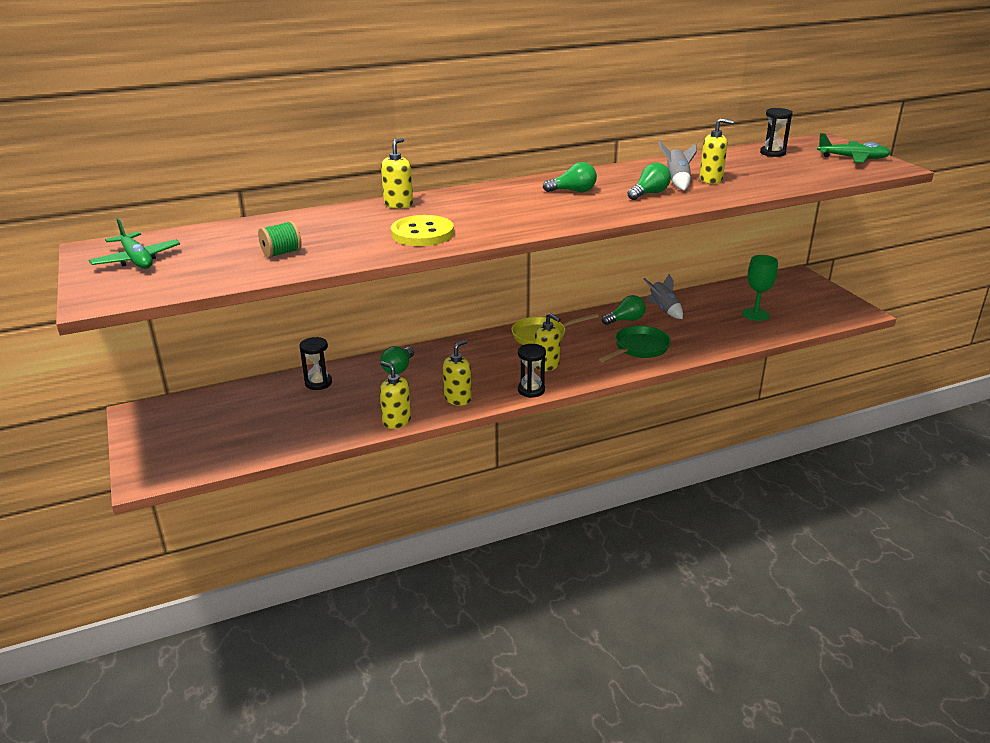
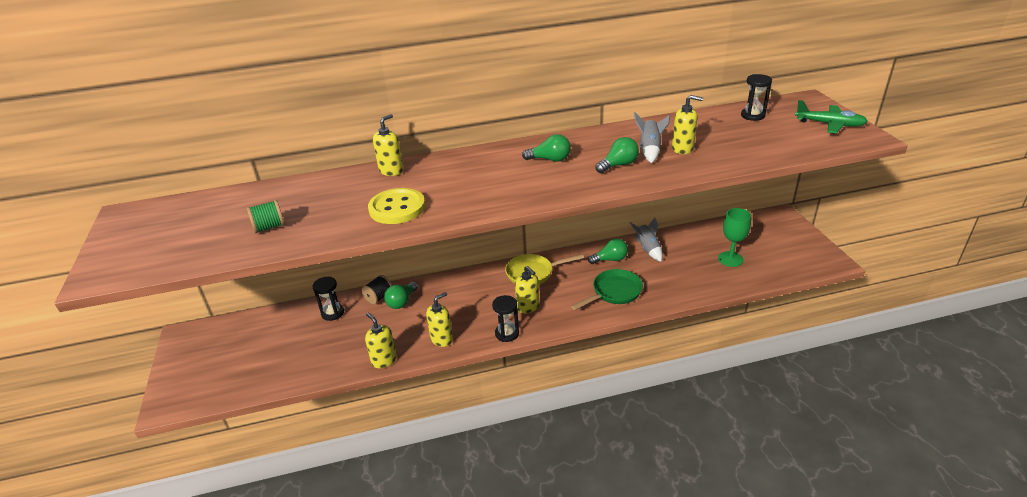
camera: 10 degrees right, 5 degrees up
green plane [89,218,180,269] -> none
none -> black spool [362,275,392,304]

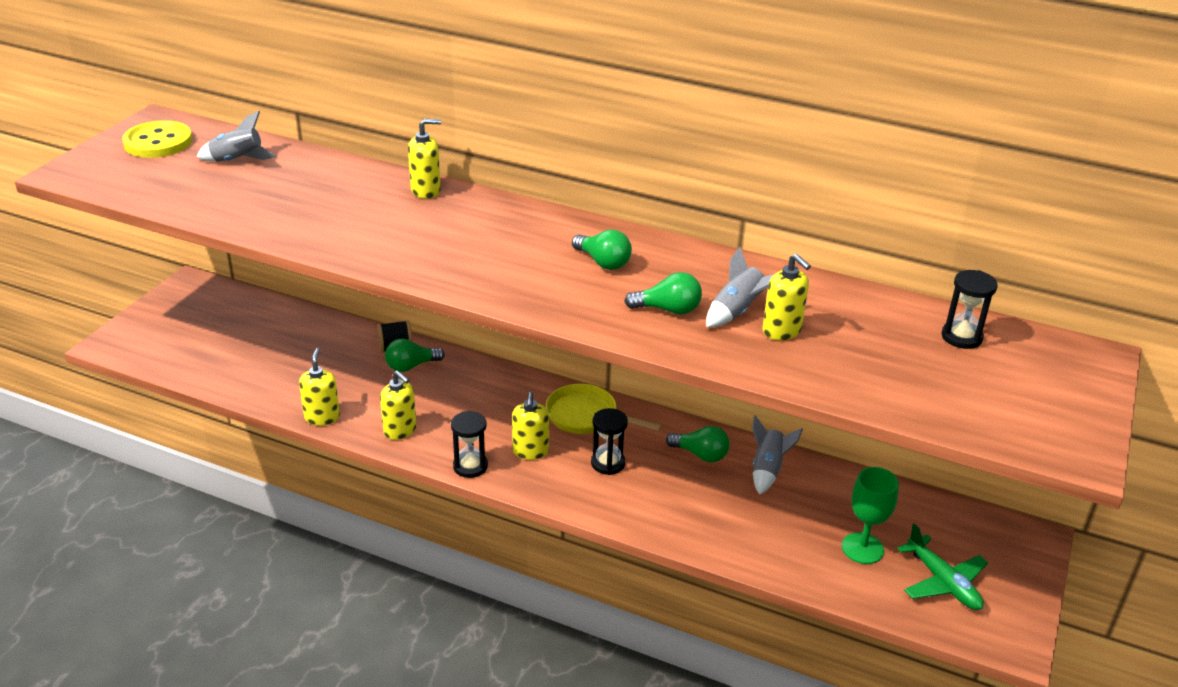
camera: 35 degrees right, 0 degrees up
green spool [247,200,285,233] -> none
black hourglass [312,277,344,321] -> black hourglass moved to [591,408,628,475]
yellow button [368,188,425,224] -> yellow button moved to [122,120,192,158]
yellow soap dispenser [426,292,453,347] -> yellow soap dispenser turned 45 degrees clockwise [380,371,416,440]
green pan [571,269,643,310] -> none
green plane [795,100,868,134] -> green plane moved to [897,523,988,610]
none -> grey rocket [196,111,276,162]

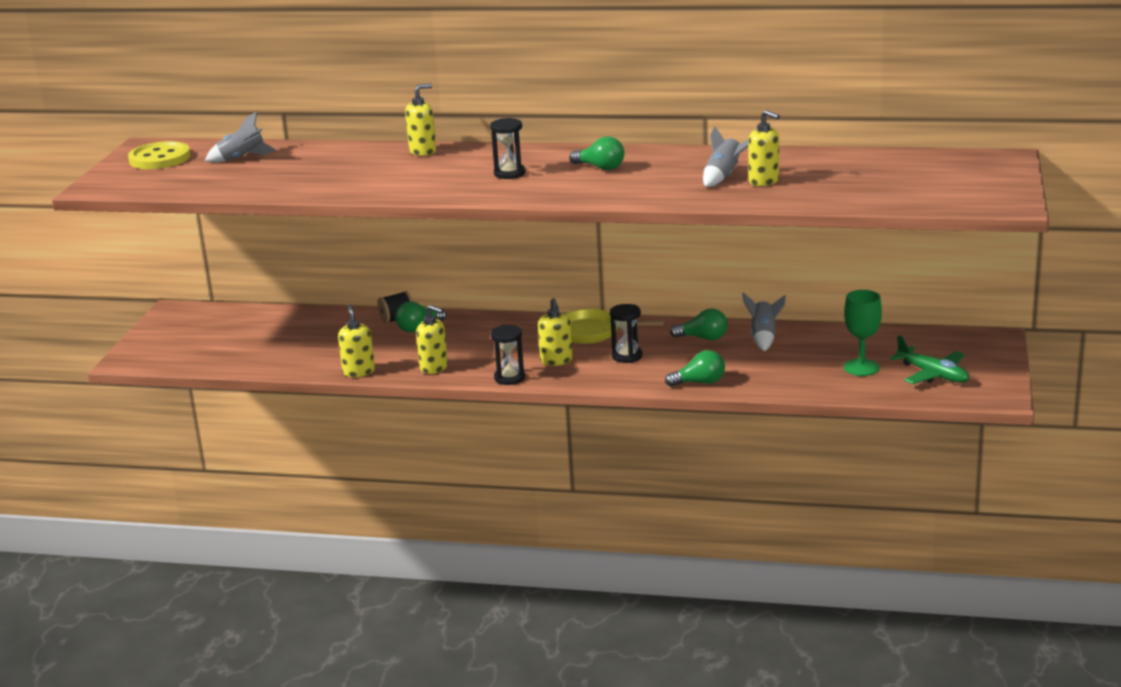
camera: 10 degrees left, 10 degrees down
green light bulb [624,272,702,315] -> green light bulb moved to [665,350,725,387]
black hourglass [942,270,998,349] -> black hourglass moved to [490,118,525,179]

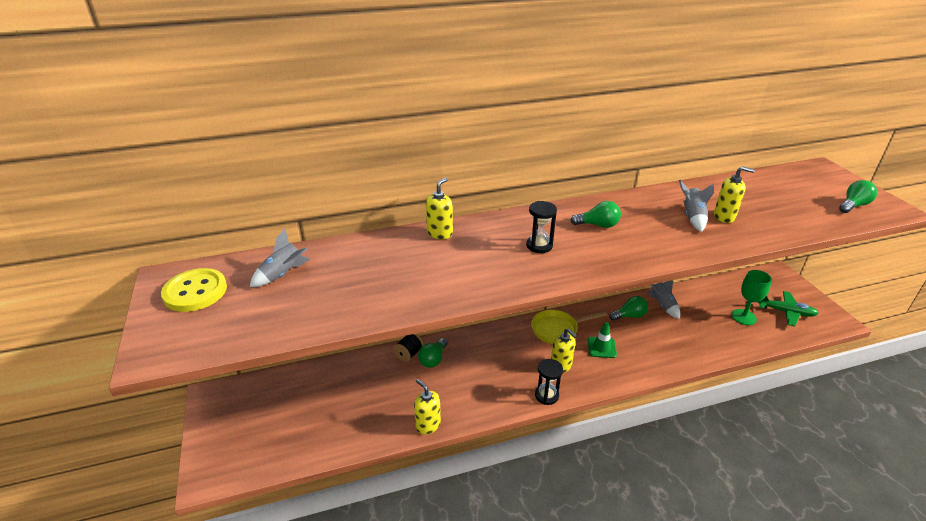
camera: 30 degrees left, 10 degrees up
yellow soap dispenser [416,305,448,374] -> none
black hourglass [610,304,642,363] -> green traffic cone [588,322,617,358]
green light bulb [665,350,725,387] -> green light bulb moved to [839,180,877,213]

